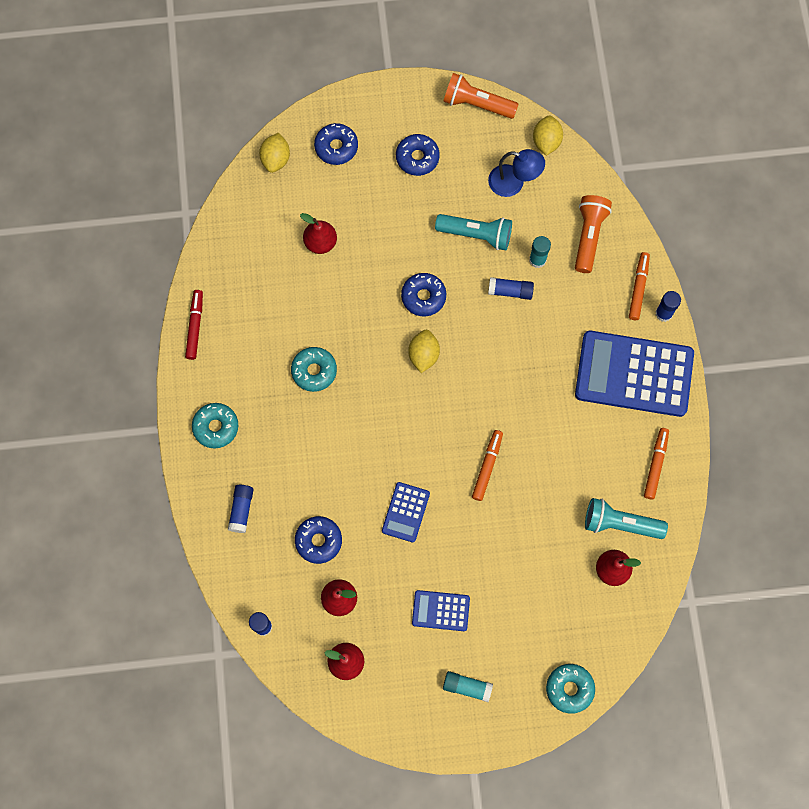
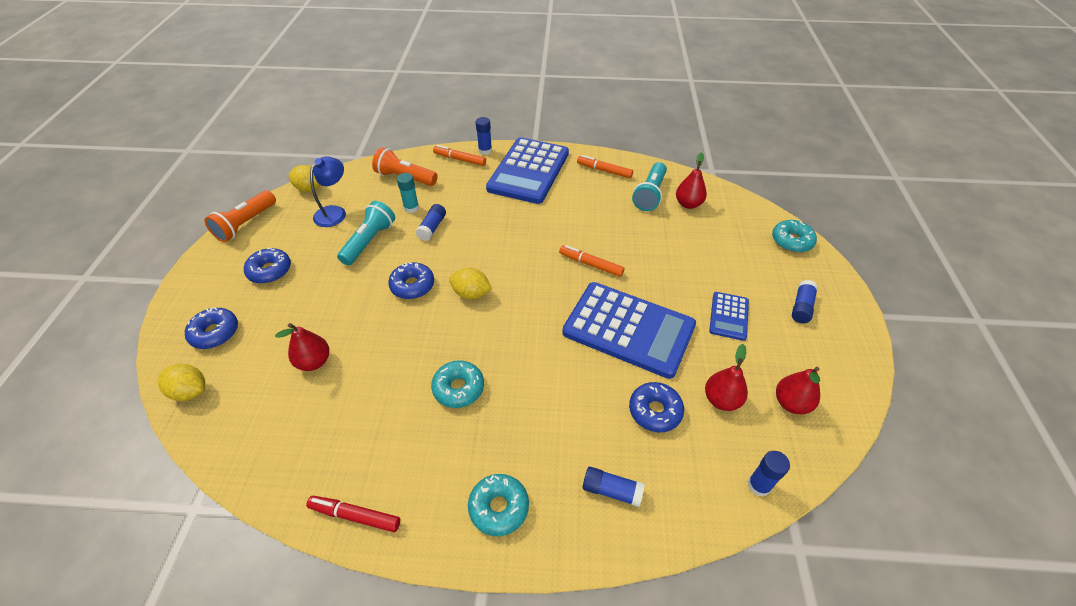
camera: 80 degrees left, 25 degrees down
blue calculator [382,482,430,542] -> blue calculator [562,282,696,379], size x2.11
turquoise glue stick [443,671,493,702] -> blue glue stick [792,280,818,323]

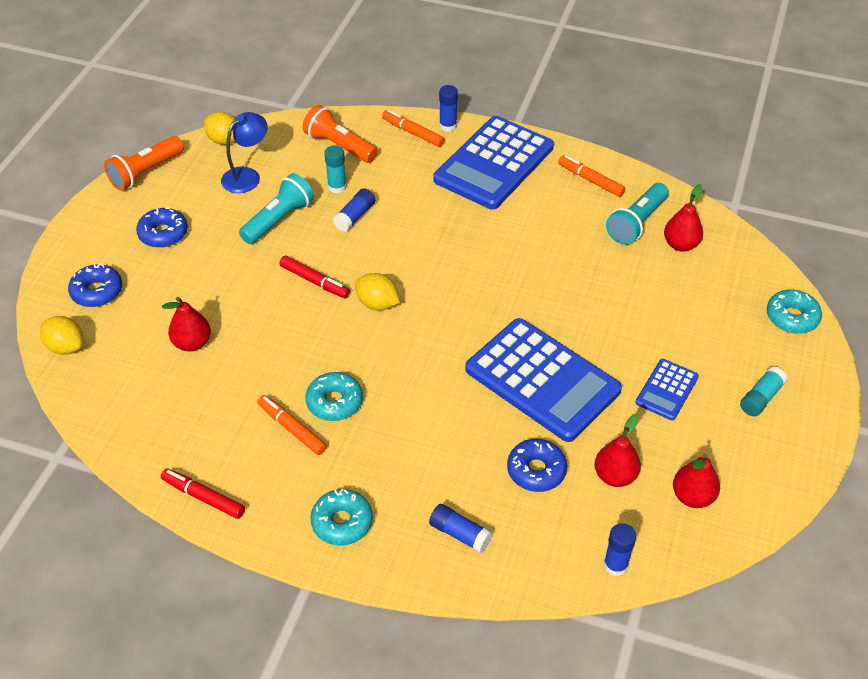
camera: 15 degrees right, 0 degrees up
blue donut [388,262,434,299] -> red marker [279,256,350,298]
orange marker [559,245,624,277] -> orange marker moved to [257,395,327,455]
blue glue stick [792,280,818,323] -> turquoise glue stick [740,366,788,416]

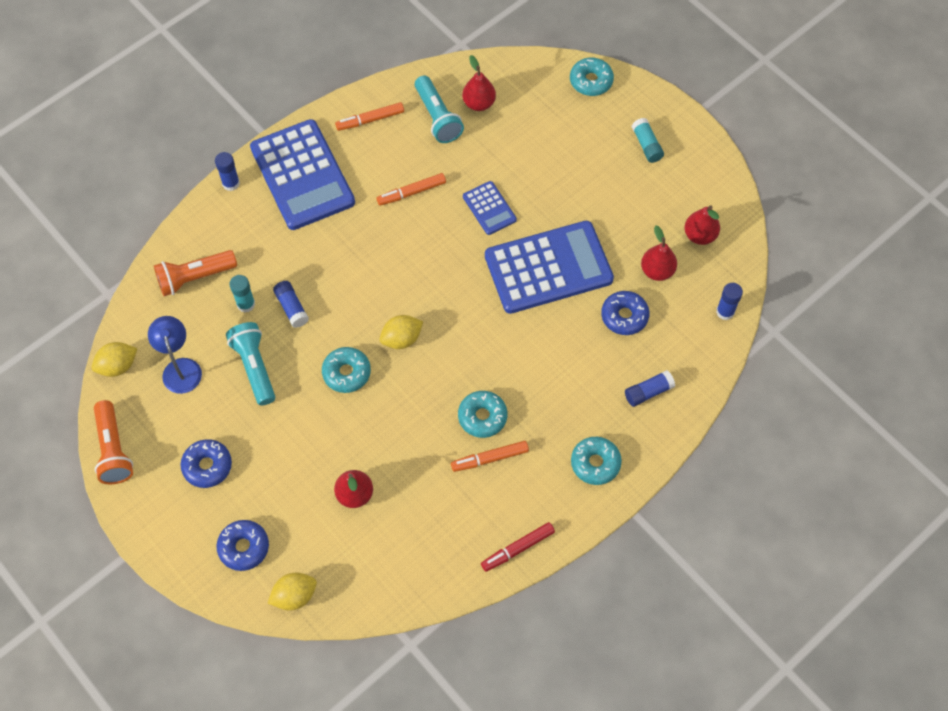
camera: 60 degrees left, 15 degrees up
red marker [279,256,350,298] -> turquoise donut [322,347,371,393]
orange marker [382,110,444,147] -> orange marker moved to [377,173,446,206]
blue calculator [635,359,699,420] -> blue calculator moved to [463,181,517,235]

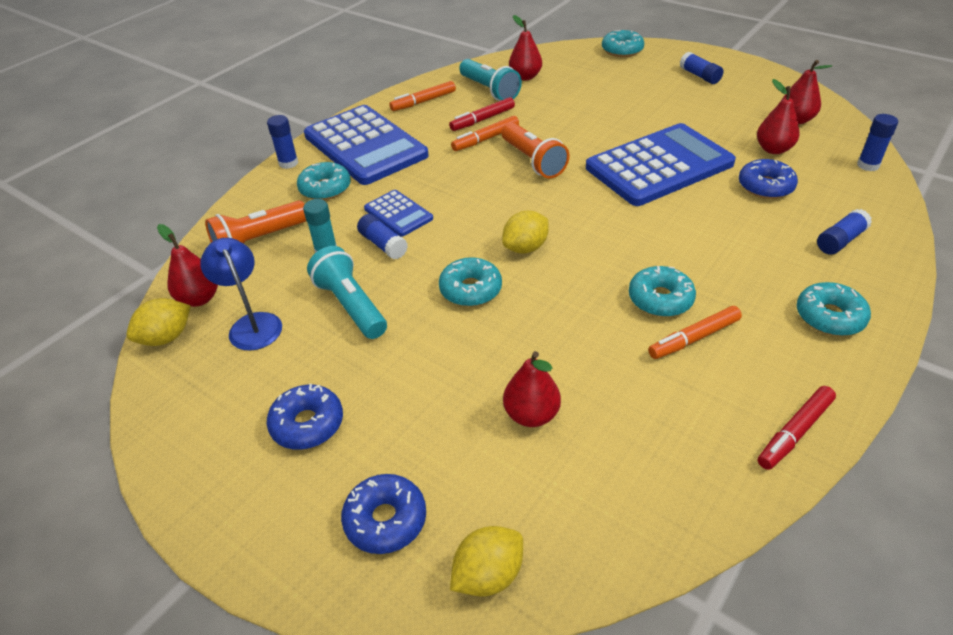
camera: 10 degrees left, 20 degrees down
orange flashlight [94,400,133,484] -> orange flashlight moved to [501,122,570,178]
blue calculator [463,181,517,235] -> blue calculator moved to [364,190,433,237]
turquoise glue stick [632,118,664,163] -> blue glue stick [679,52,723,84]
none -> red pear [157,224,218,307]
none -> turquoise donut [297,162,351,200]
none -> red marker [449,97,515,131]

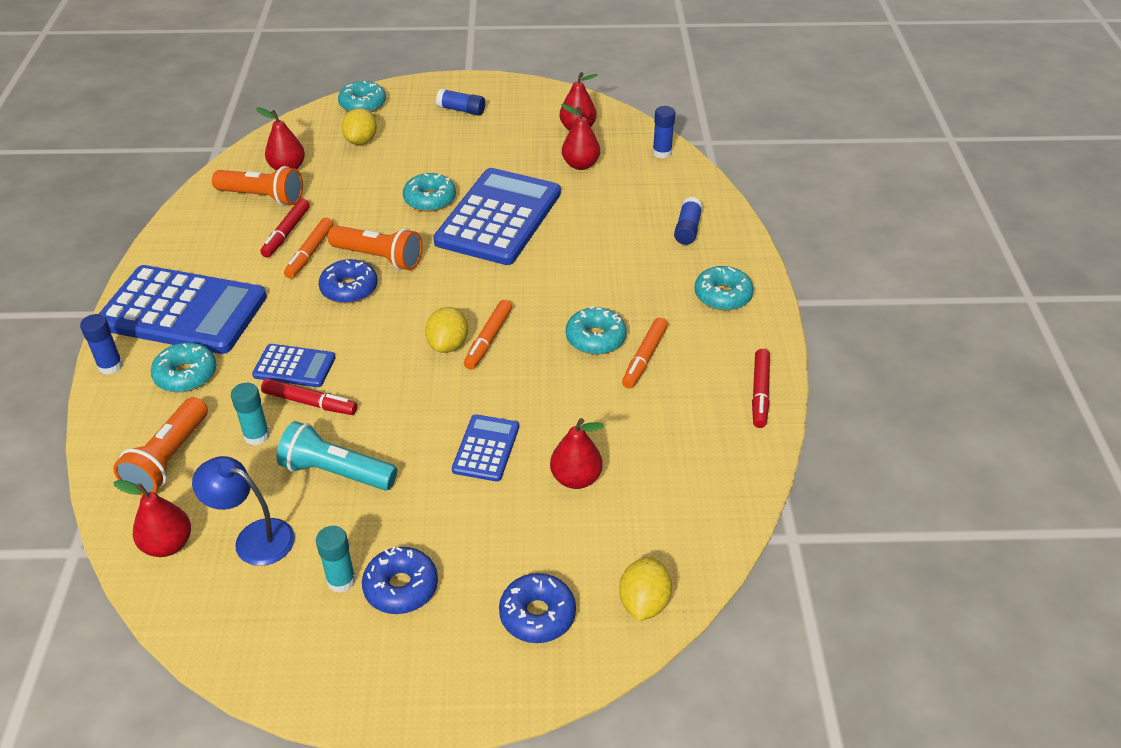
camera: 40 degrees left, 0 degrees up
yellow lemon [126,298,191,346] -> yellow lemon moved to [342,108,377,145]
blue glue stick [357,214,408,259] -> red marker [261,378,357,415]
orange marker [389,81,456,111] -> orange marker moved to [464,300,512,370]
turquoise donut [439,257,502,307] -> turquoise donut moved to [403,173,456,212]
turquoise flashlight [459,59,522,101] -> orange flashlight [212,166,303,206]
blue donut [739,159,798,199] -> blue donut moved to [319,259,378,304]
none -> turquoise glue stick [316,526,356,593]
none -> blue calculator [452,414,519,482]

